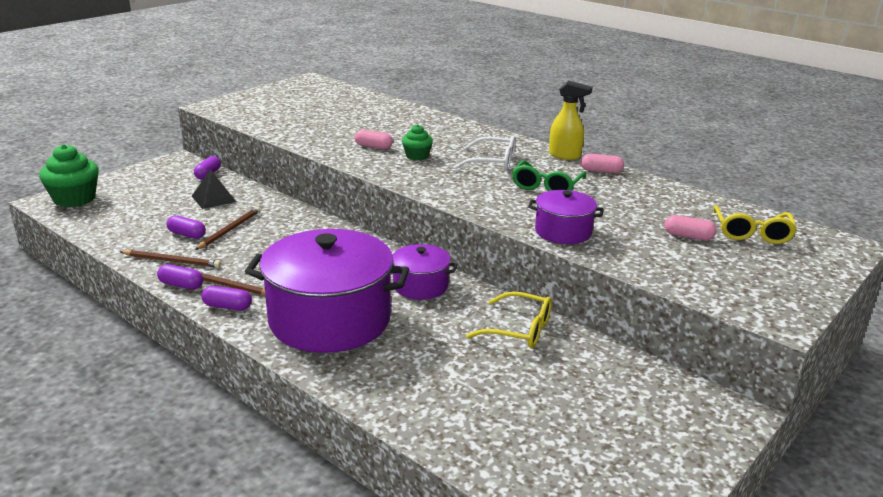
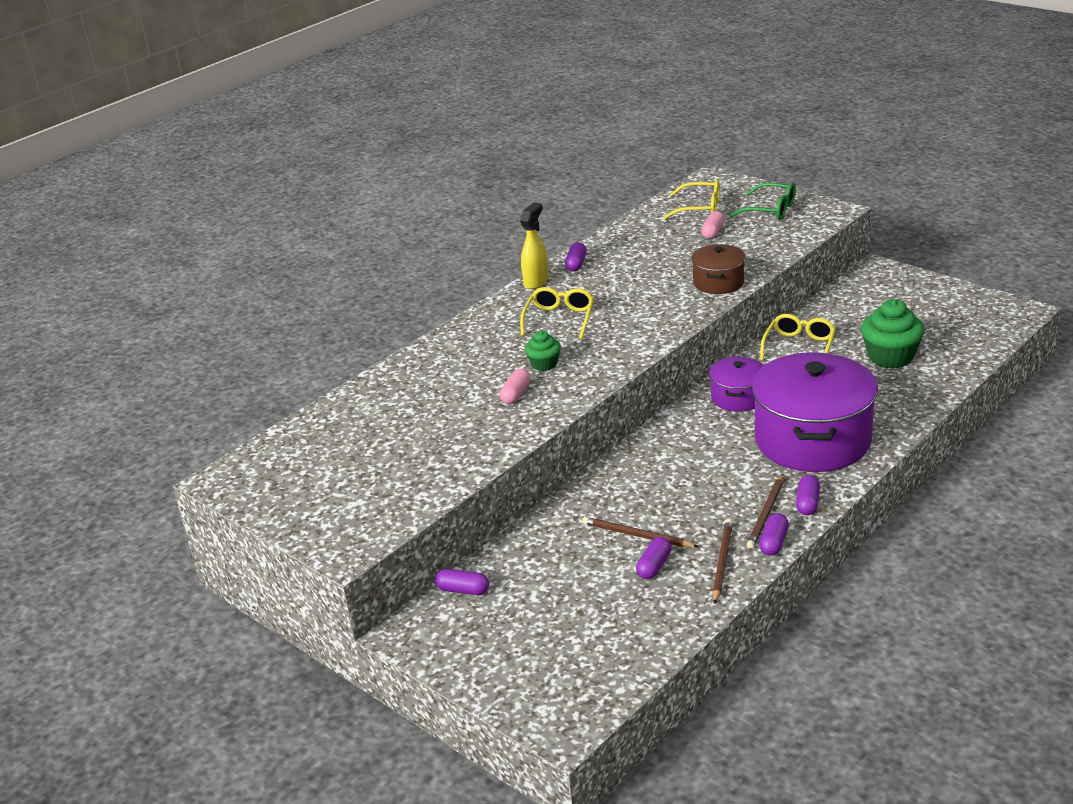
camera: 85 degrees left, 5 degrees up
green cupcake [39,144,99,207] -> green cupcake moved to [861,299,924,369]
black pyramid [192,169,236,209] -> none
white glasses [454,135,516,171] -> yellow glasses [520,287,594,339]
green glasses [512,160,586,191] -> green glasses moved to [729,183,796,220]
purple pot [528,190,604,244] -> brown pot [691,244,746,294]
pink capsule [581,154,624,173] -> purple capsule [565,242,587,271]

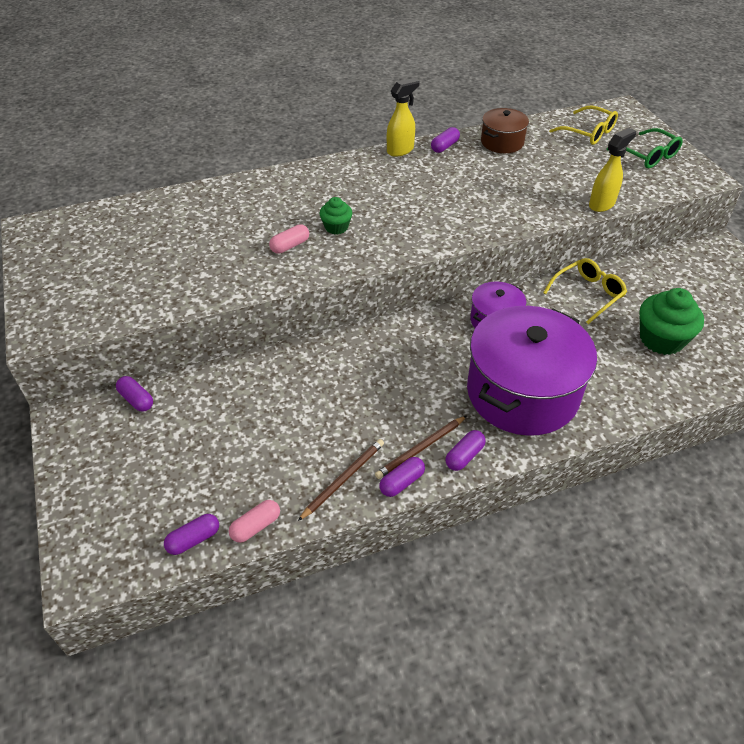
camera: 25 degrees right, 15 degrees up
yellow glasses [520,287,594,339] -> none
brown pencil [582,517,699,547] -> none
purple capsule [636,537,672,579] -> purple capsule moved to [164,514,219,555]
brown pot [691,244,746,294] -> brown pot moved to [481,108,529,153]
pink capsule [701,211,725,239] -> pink capsule moved to [229,500,280,543]
none -> yellow spray bottle [589,128,636,212]

